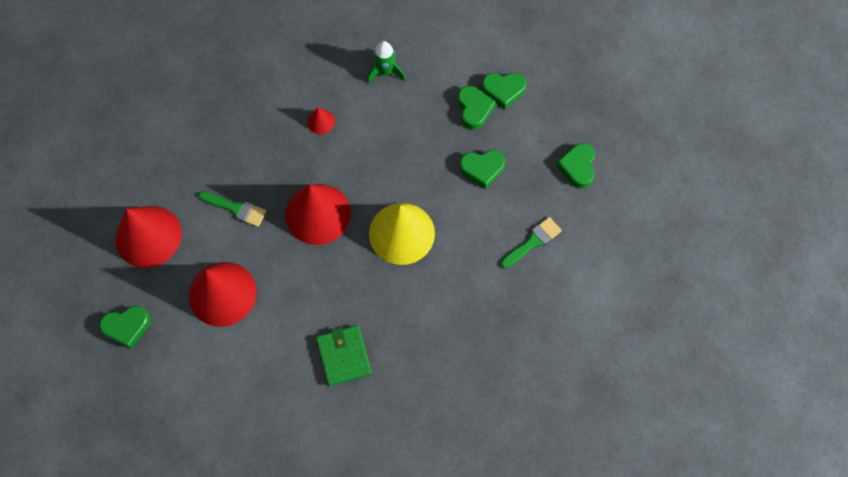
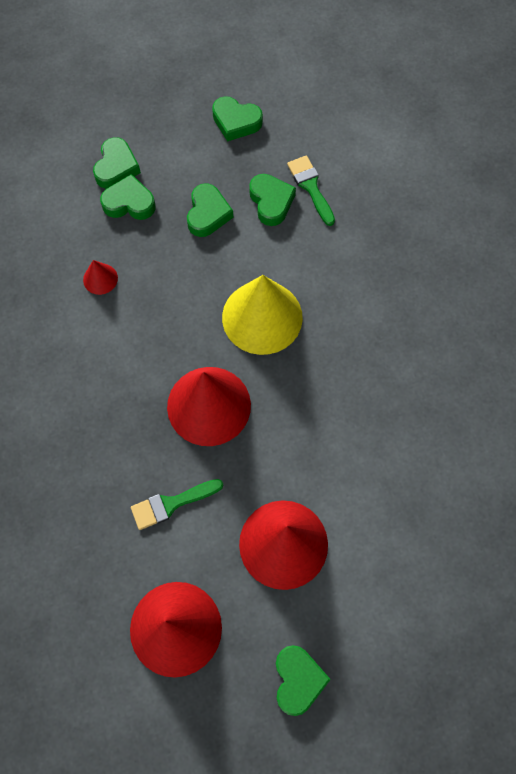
camera: 75 degrees left, 0 degrees up
green brush [198,191,266,227] -> green brush turned 150 degrees counterclockwise [131,479,223,530]
red cone [307,108,335,134] -> red cone moved to [83,260,118,295]
green wallet [316,325,372,386] -> none
green rocket [367,41,406,83] -> none
none -> green heart [249,174,296,226]

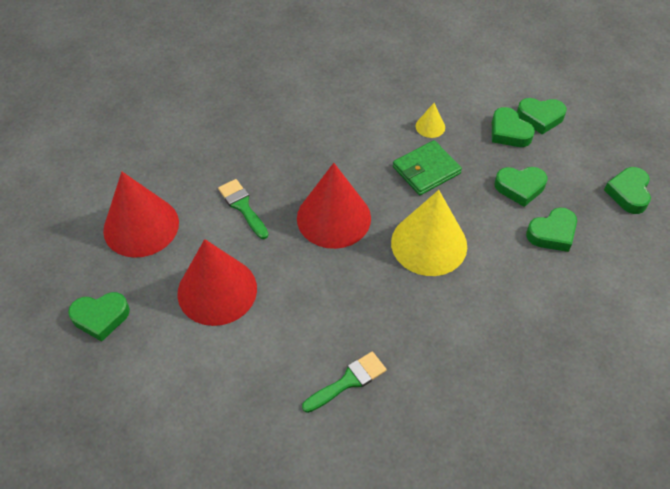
camera: 80 degrees right, 15 degrees down
red cone [83,260,118,295] -> yellow cone [416,103,445,138]
green heart [100,174,156,220] -> green heart turned 150 degrees clockwise [492,107,535,147]
green brush [287,155,335,226] -> green brush moved to [302,351,387,413]
none -> green wallet [393,140,462,195]

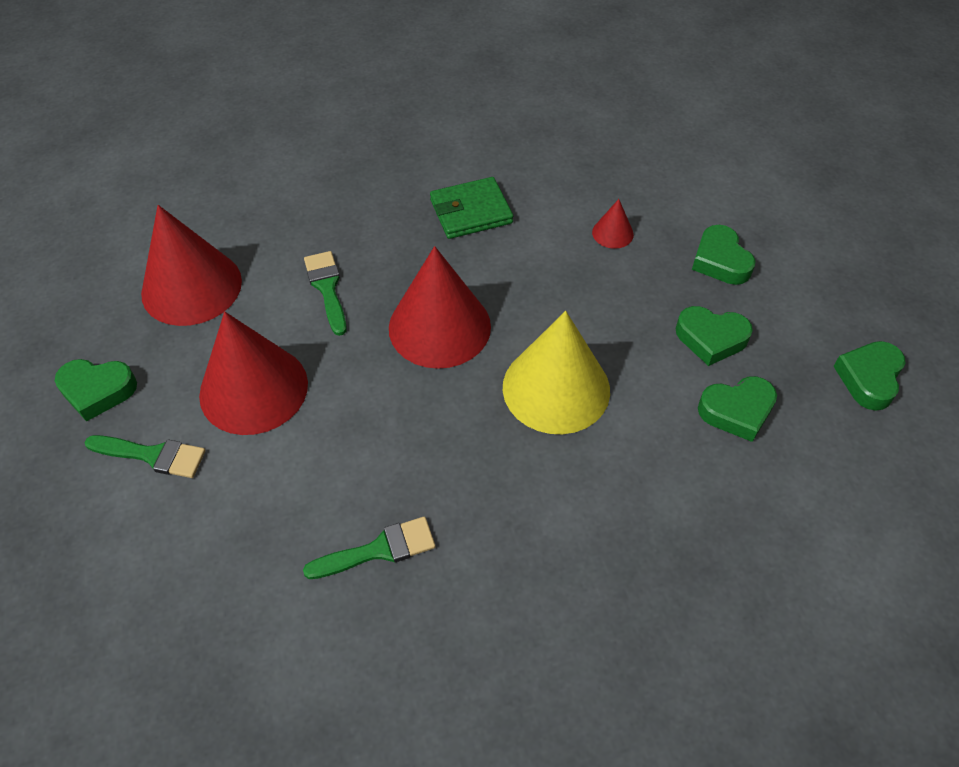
camera: 15 degrees right, 0 degrees up
green wallet [393,140,462,195] -> green wallet moved to [430,177,513,239]
yellow cone [416,103,445,138] -> red cone [592,199,634,249]
green heart [517,98,567,134] -> none
none -> green brush [85,435,205,478]

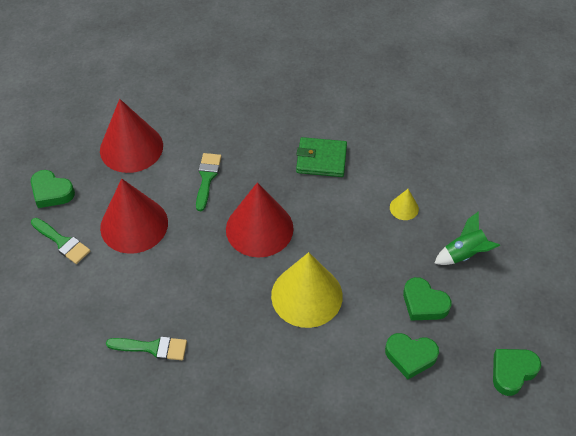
camera: 25 degrees right, 0 degrees up
red cone [592,199,634,249] -> yellow cone [390,189,419,220]
green heart [692,225,755,285] -> green rocket [434,211,500,265]

